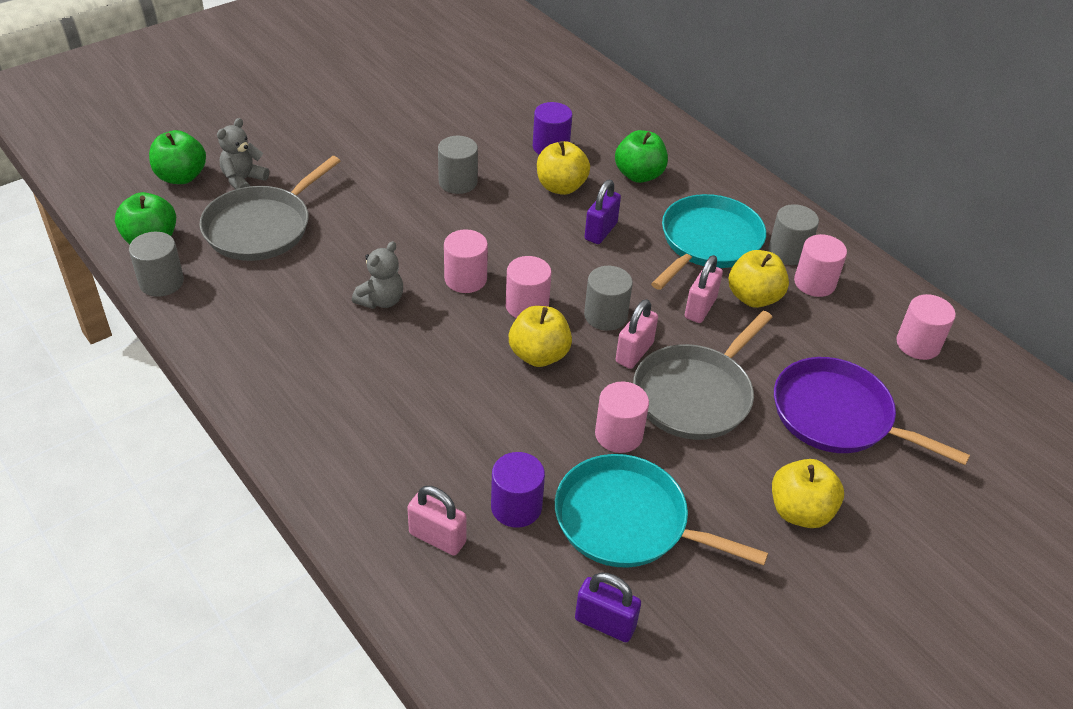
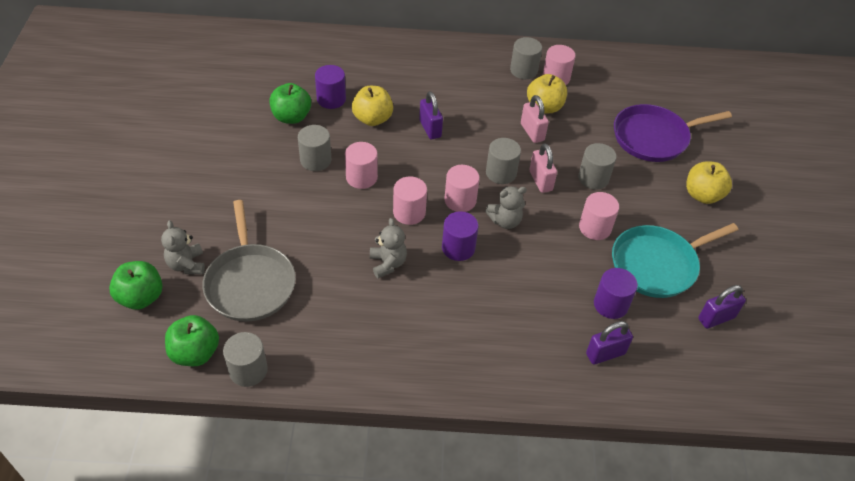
camera: 50 degrees left, 5 degrees up
pink padlock [407,486,466,556] -> purple padlock [586,321,633,365]
yellow apple [509,306,572,367] -> grey teddy bear [485,186,527,229]
green apple [615,130,668,183] -> green apple moved to [269,83,311,124]
grey pan [633,311,773,440] -> grey cylinder [578,143,616,190]
turquoise pan [651,194,766,290] -> none
pink cylinder [896,294,956,360] -> pink cylinder moved to [345,142,378,189]
none -> purple cylinder [442,211,479,261]

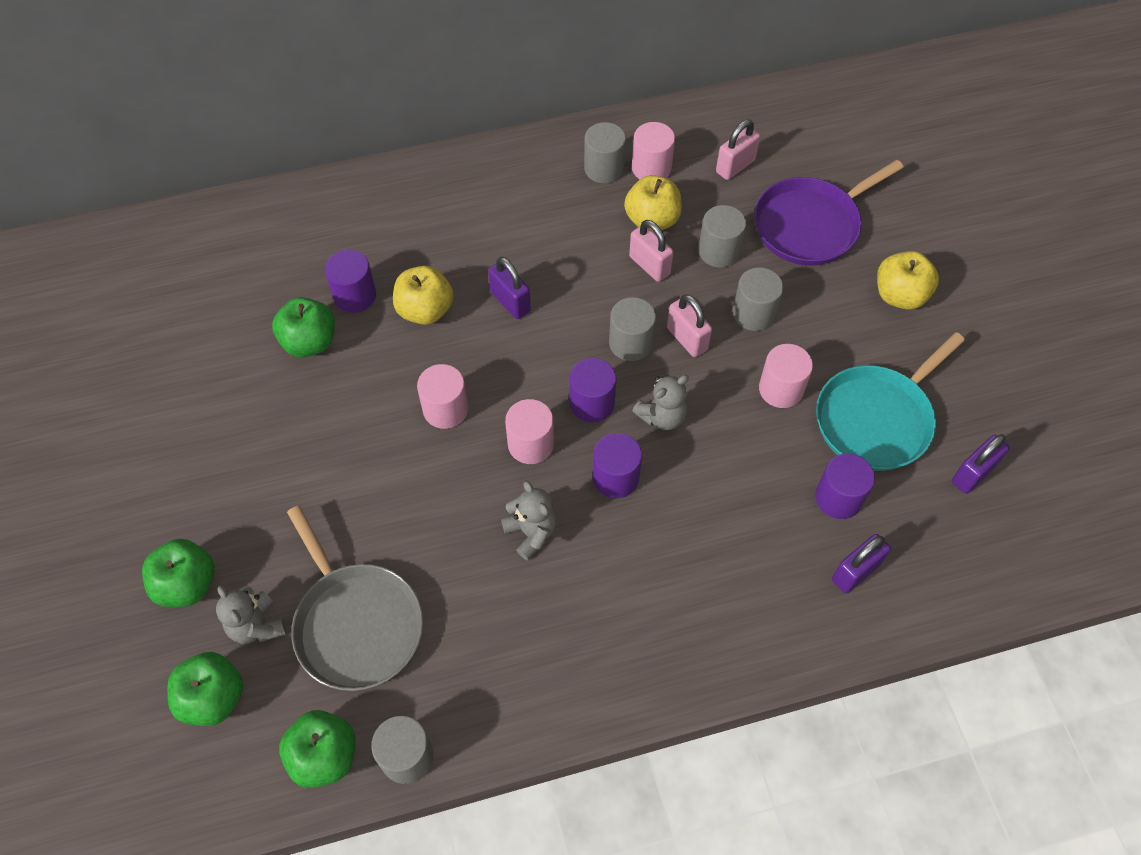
camera: 15 degrees left, 10 degrees up
grey cylinder [298,125,331,171] -> grey cylinder moved to [698,205,746,268]
pink cylinder [445,165,479,212] -> purple cylinder [569,358,616,423]
none -> green apple [142,539,215,607]
none -> pink padlock [716,120,760,180]

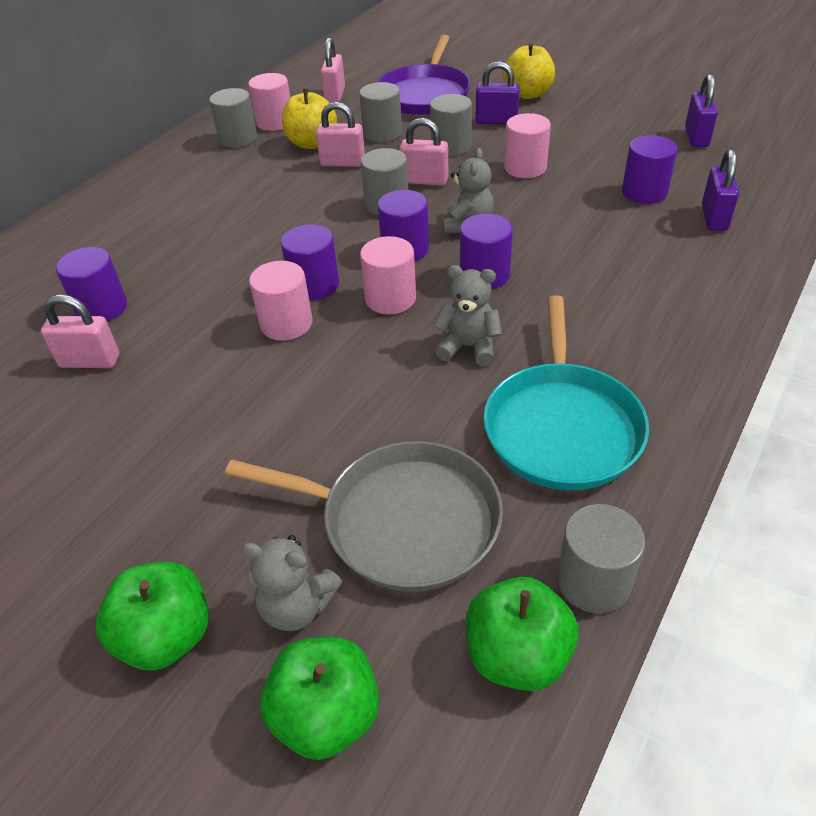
camera: 40 degrees left, 15 degrees down
green apple [272,297,335,357] -> pink padlock [41,294,119,368]
yellow apple [393,266,454,325] -> none
purple padlock [488,257,531,319] -> purple padlock moved to [476,61,520,125]
turquoise pan [816,332,965,471] -> turquoise pan moved to [483,295,649,490]
none -> purple cylinder [281,224,339,300]

